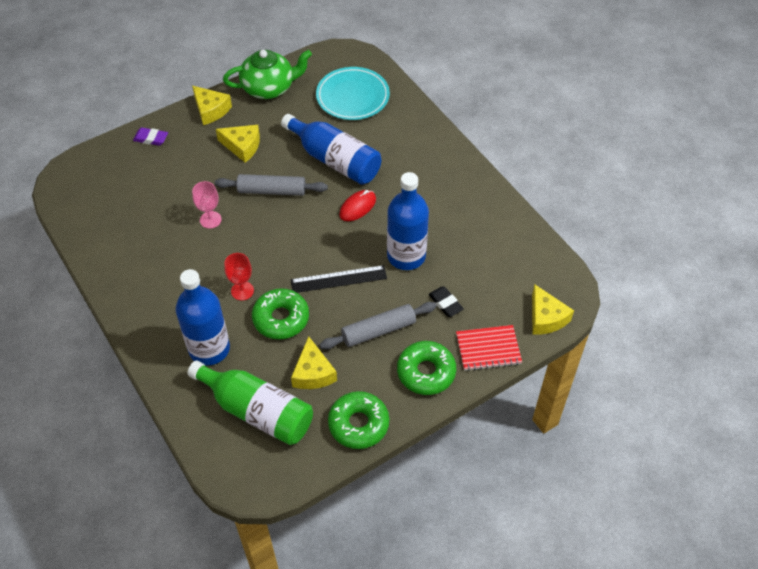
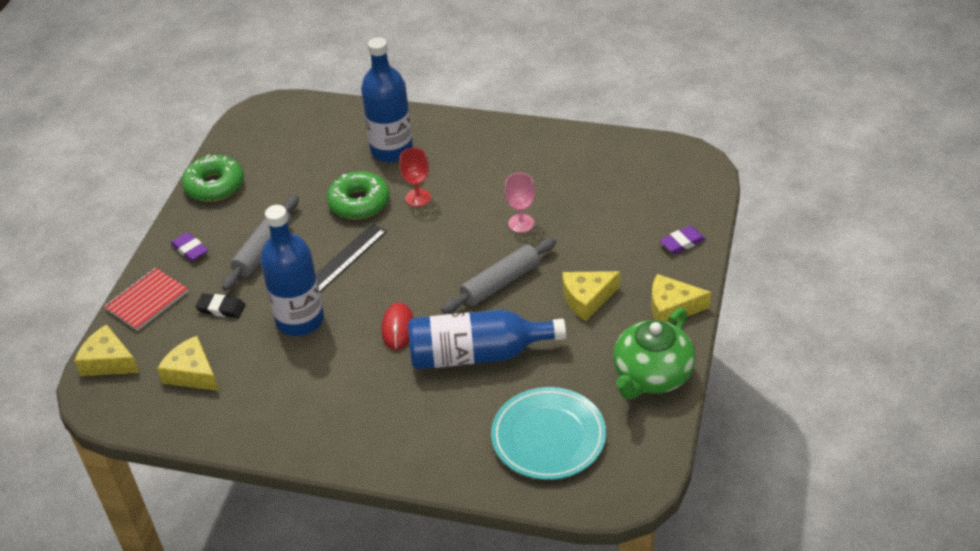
camera: 140 degrees right, 10 degrees down
green bottle [188,361,313,445] -> none
yellow cheese [291,336,337,389] -> yellow cheese moved to [157,336,219,391]
green donut [397,341,456,395] -> purple eraser [171,232,208,262]

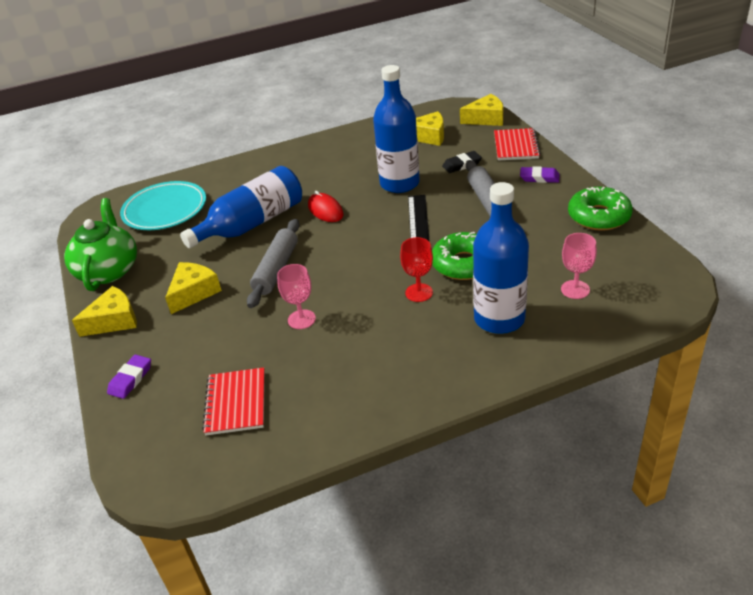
camera: 145 degrees right, 5 degrees down
none -> red notebook [202,367,265,435]
none -> pink goblet [561,233,597,299]

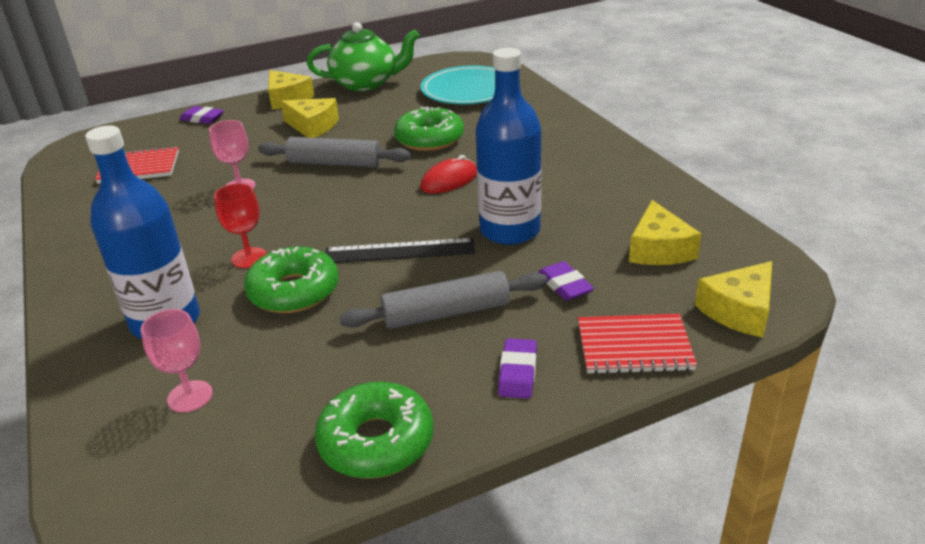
camera: 85 degrees right, 5 degrees down
blue bottle [180,166,302,248] -> green donut [394,107,464,151]
black eraser [442,151,482,173] -> purple eraser [538,261,594,301]
yellow cheese [460,94,503,126] -> yellow cheese turned 60 degrees clockwise [695,261,772,338]

